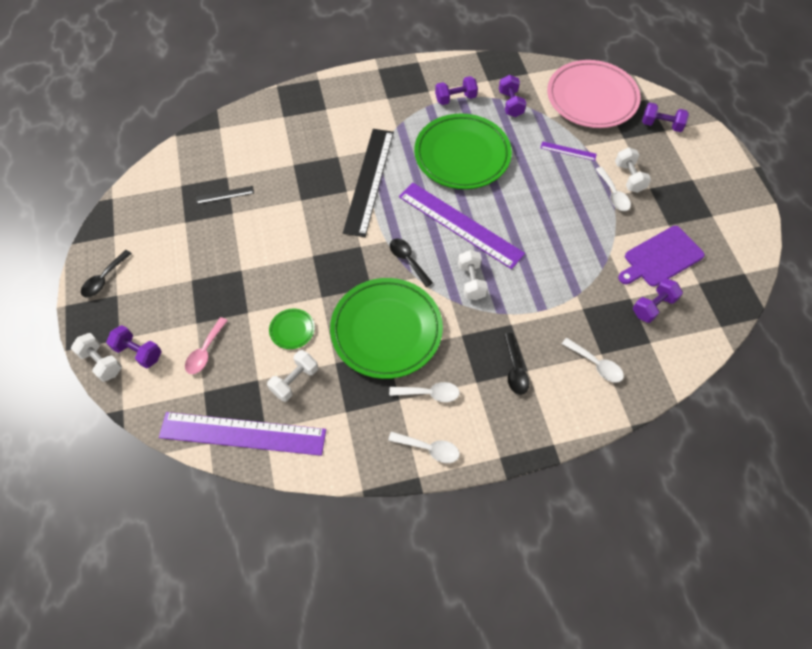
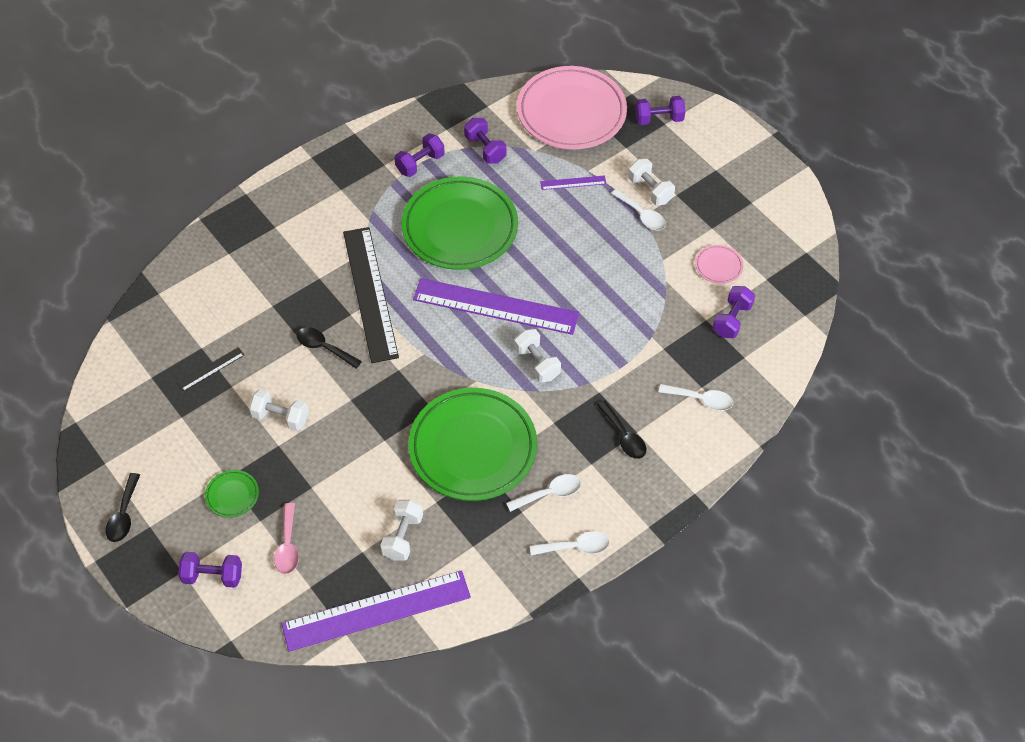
camera: 25 degrees left, 5 degrees down
white dumbbell [71,333,122,382] -> white dumbbell moved to [249,389,309,431]
green plate [269,309,315,349] -> green plate moved to [205,470,259,518]
black spoon [390,238,433,287] -> black spoon moved to [297,327,362,369]
purple cutting board [618,226,705,287] -> pink plate [695,245,743,284]

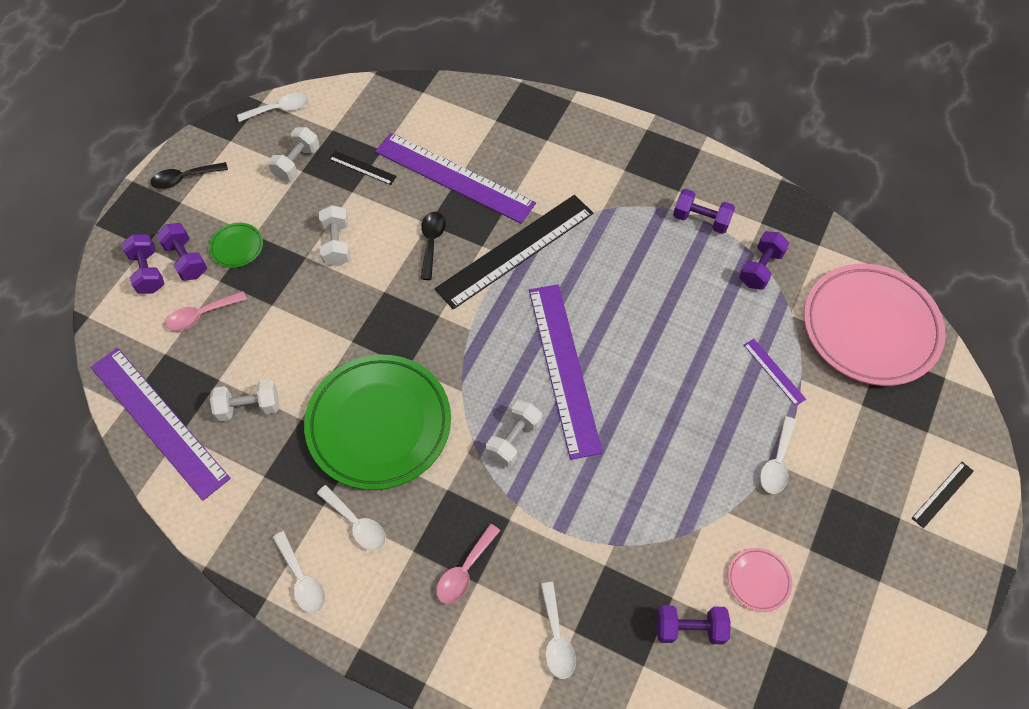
camera: 65 degrees right, 5 degrees up
green plate [402,176,518,270] -> none
black spoon [597,400,647,459] -> pink spoon [436,524,500,604]
white dumbbell [628,159,675,205] -> white dumbbell moved to [268,127,320,181]
purple dumbbell [635,96,685,125] -> purple dumbbell moved to [156,223,207,281]
none -> white spoon [237,93,309,122]
none -> purple ruler [375,133,536,224]
none -> black ruler [912,462,974,528]

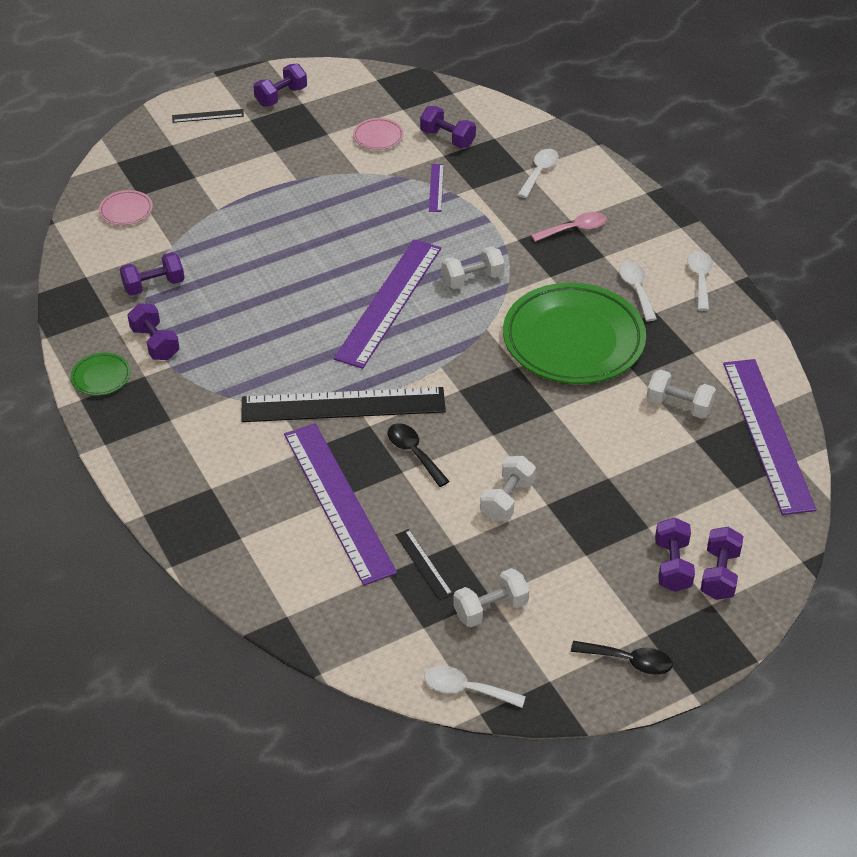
camera: 145 degrees left, 15 degrees down
pink spoon [166,291,247,331] -> none
green plate [209,223,263,268] -> green plate moved to [71,353,131,396]
black spoon [421,211,445,280] -> black spoon turned 105 degrees clockwise [388,423,450,487]
purple ruler [744,339,806,406] -> purple ruler moved to [429,164,444,212]
white spoon [760,416,796,494] -> none
pink plate [804,264,946,386] -> pink plate [99,190,153,225], size x0.41
none -> purple dumbbell [253,64,307,107]

